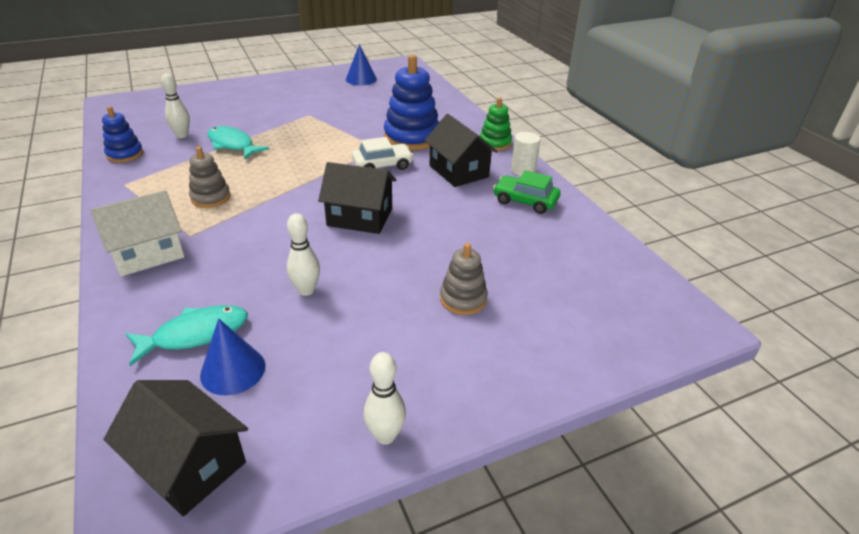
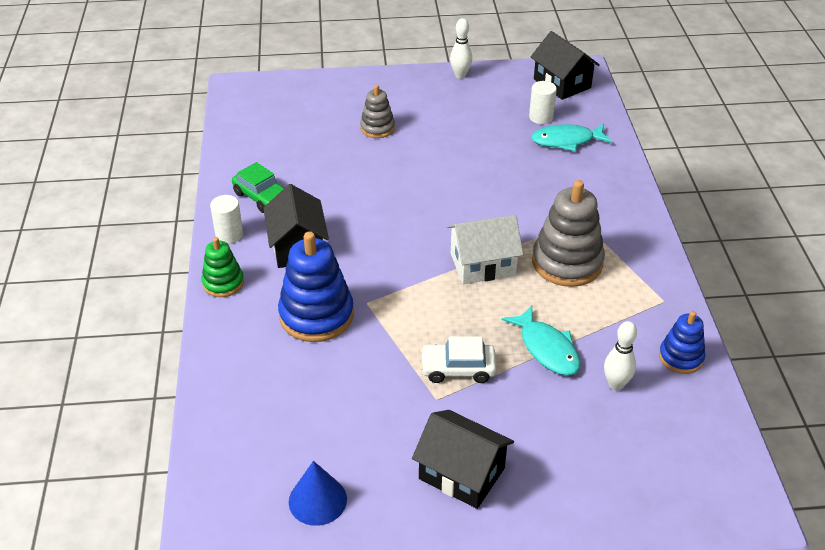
camera: 160 degrees left, 5 degrees up
white house [90,190,185,277] -> white house moved to [447,215,523,284]
grey stacking toy [189,147,230,208] -> grey stacking toy [532,180,605,287], size x1.75
blue cone [200,319,265,395] -> white cylinder [529,81,557,124]
white bowling pin [287,213,320,296] -> none
black house [318,162,396,234] -> black house moved to [412,410,514,509]
white car [352,137,414,170] -> white car moved to [420,336,496,383]

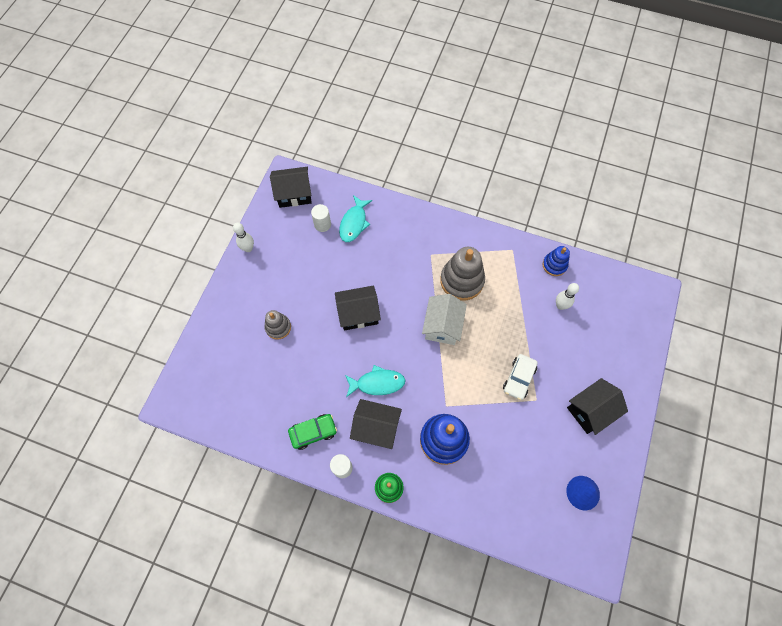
camera: 65 degrees left, 25 degrees up
turquoise fish [502,305,580,375] -> turquoise fish moved to [345,365,405,397]
none -> black house [335,286,381,330]

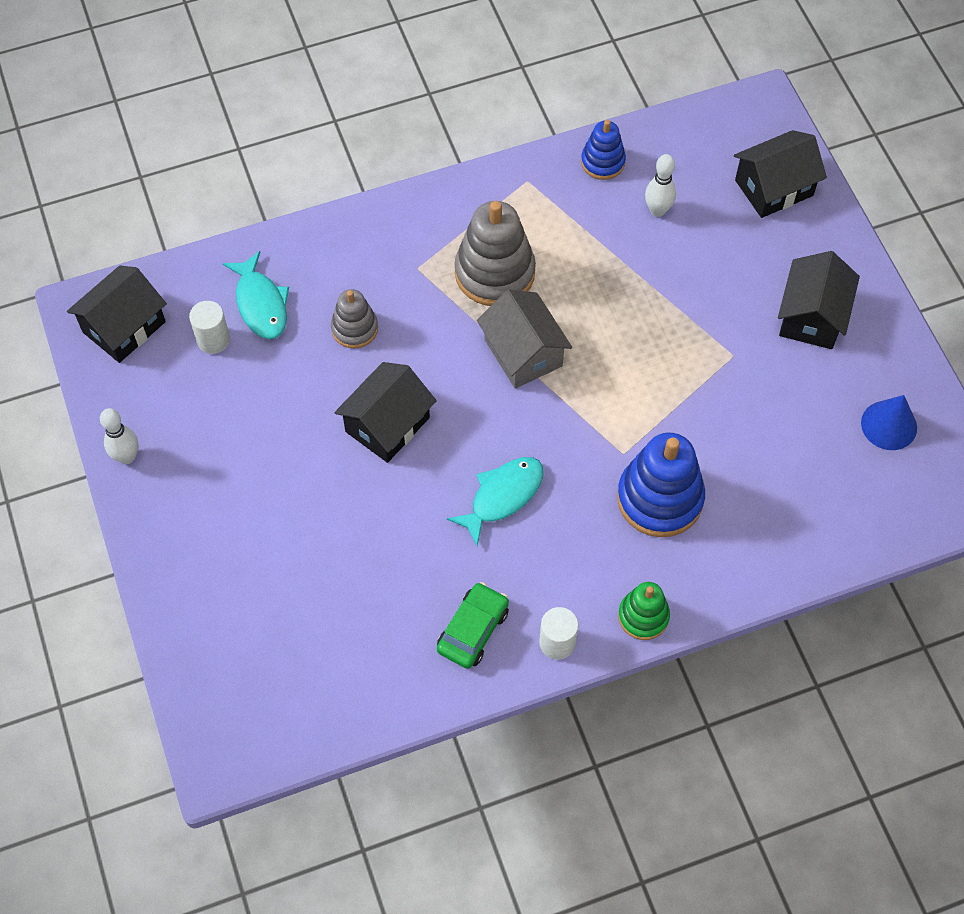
camera: 40 degrees left, 5 degrees down
grey stacking toy [264,310,291,339] -> grey stacking toy moved to [331,289,378,348]
black house [350,399,402,449] -> black house moved to [734,130,827,218]
white house [422,294,467,345] -> grey house [477,290,572,389]
white car [503,354,538,400] -> none

